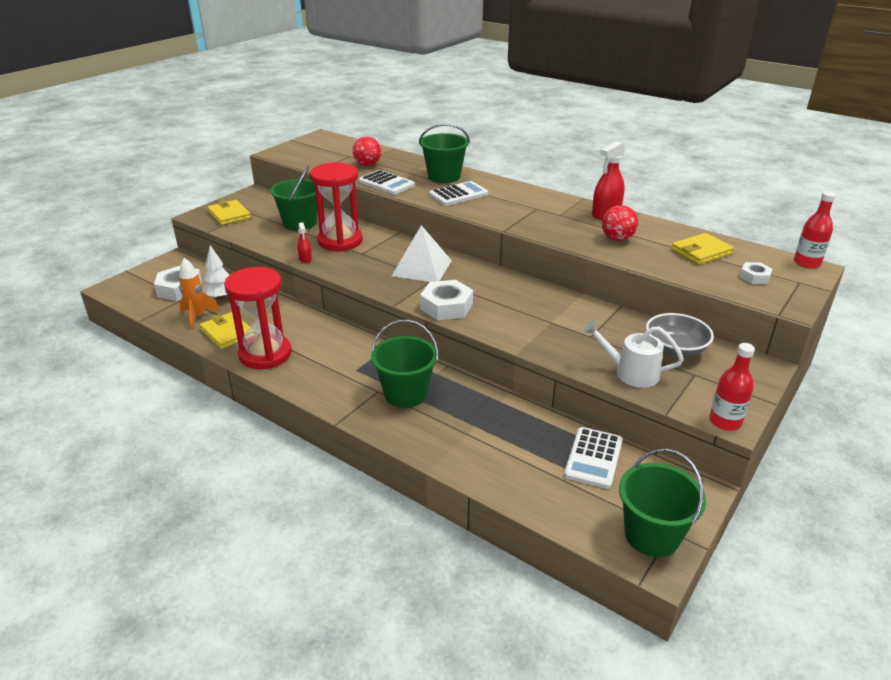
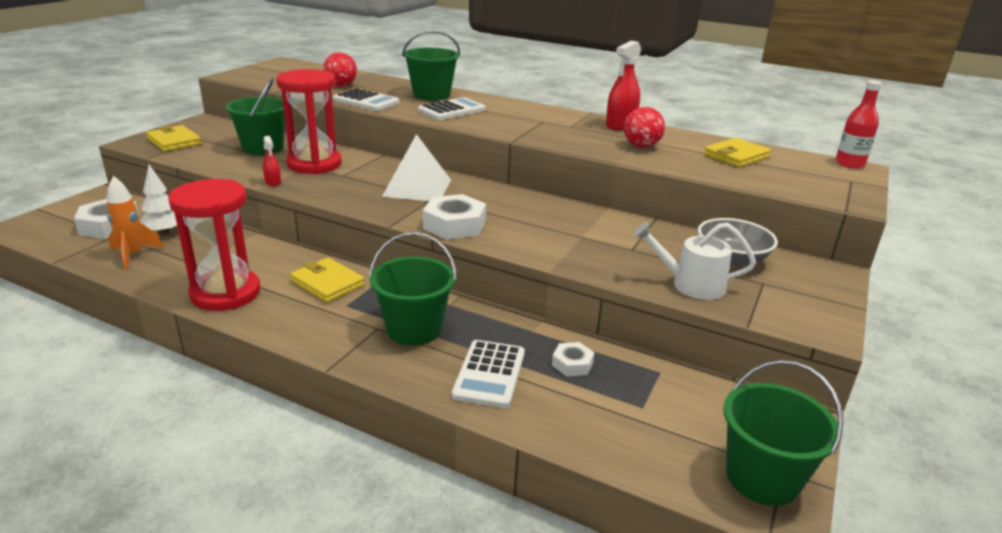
camera: 10 degrees left, 5 degrees down
yellow wallet [200,312,250,349] -> yellow wallet moved to [290,258,365,303]
white calculator [564,427,623,489] -> white calculator moved to [452,340,525,408]
red bottle [709,343,755,431] -> none
white nut [740,262,772,284] -> white nut moved to [552,342,594,376]

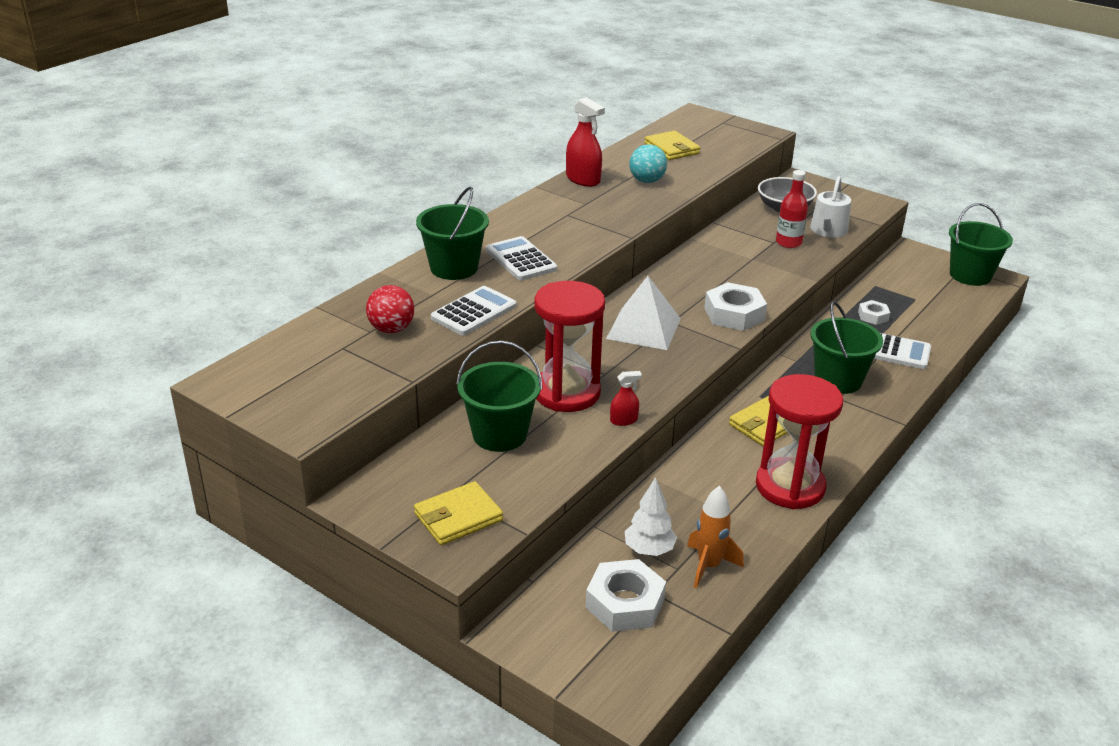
camera: 80 degrees left, 5 degrees up
red ball [624,107,665,148] -> turquoise ball [629,145,667,183]
red bottle [835,80,882,168] -> red bottle moved to [776,170,808,248]

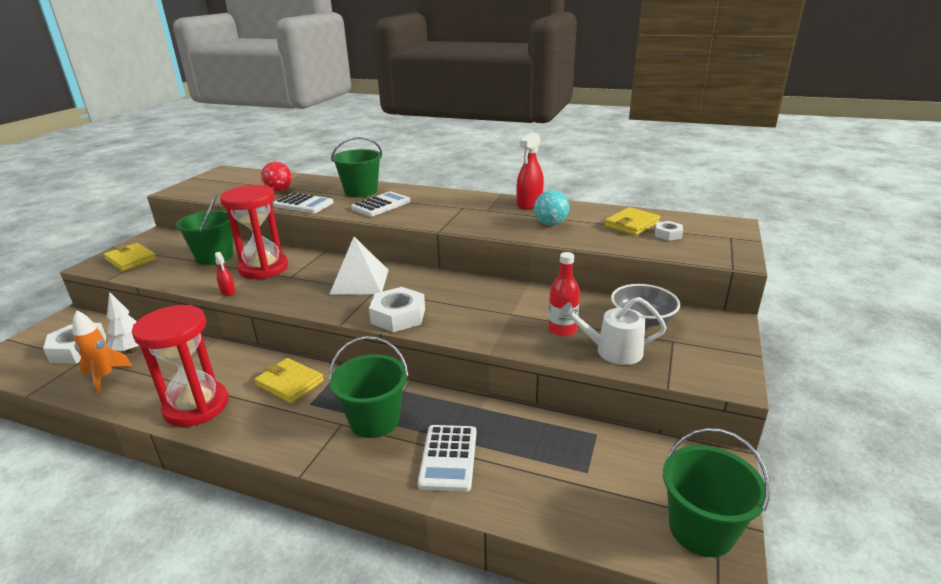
camera: 75 degrees right, 5 degrees down
white nut [858,300,890,325] -> white nut moved to [655,221,683,241]

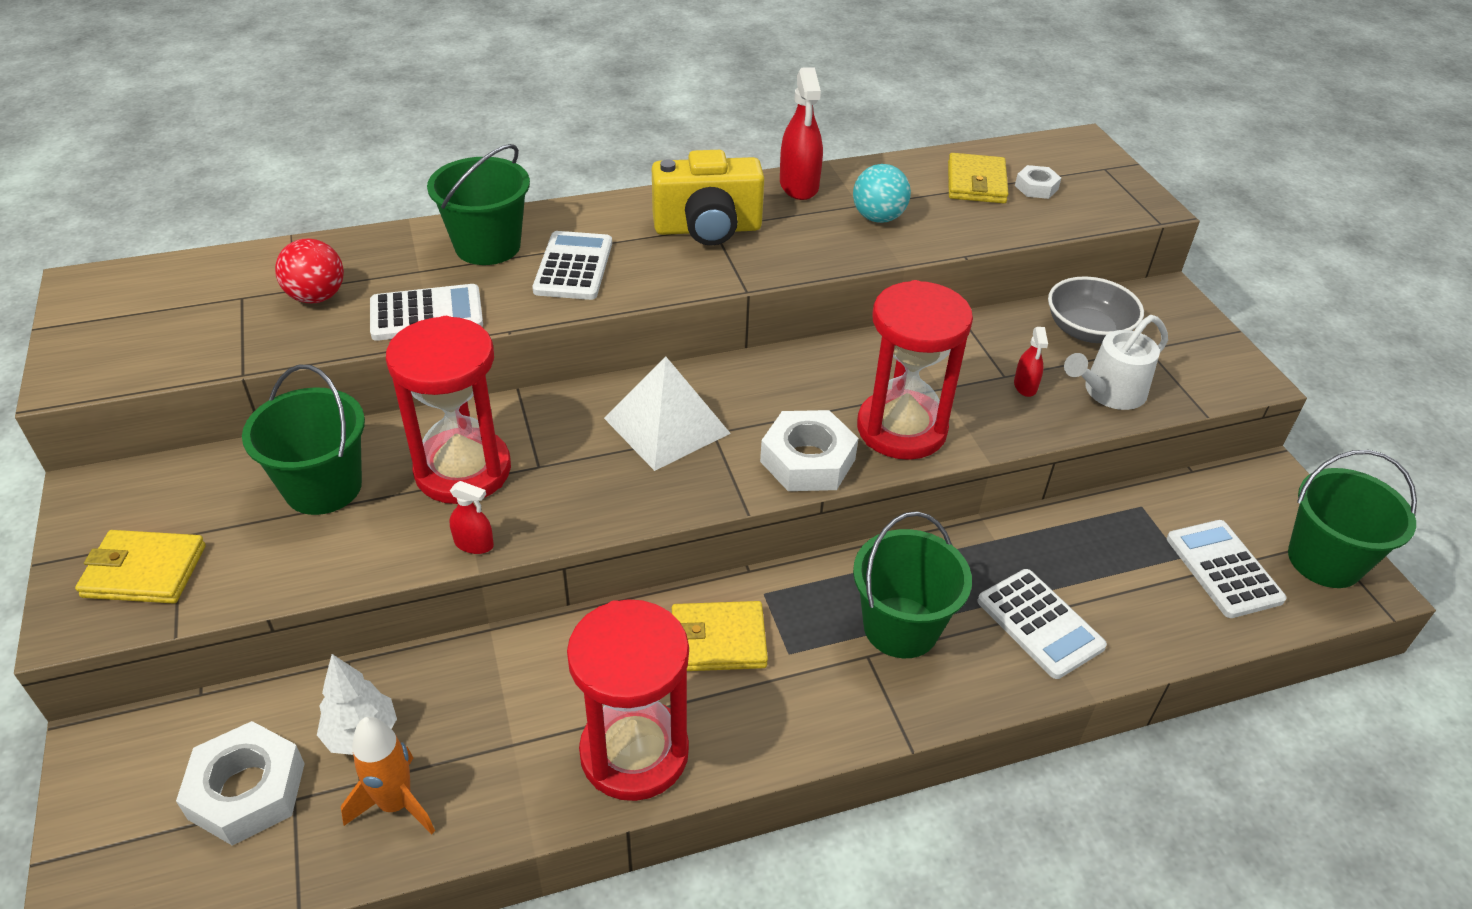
camera: 40 degrees left, 15 degrees up
red bottle [548,252,580,337] -> red spray bottle [1014,327,1048,397]
none -> yellow camera [652,150,764,246]
none -> red hourglass [857,280,973,460]
none -> white calculator [1167,520,1287,618]

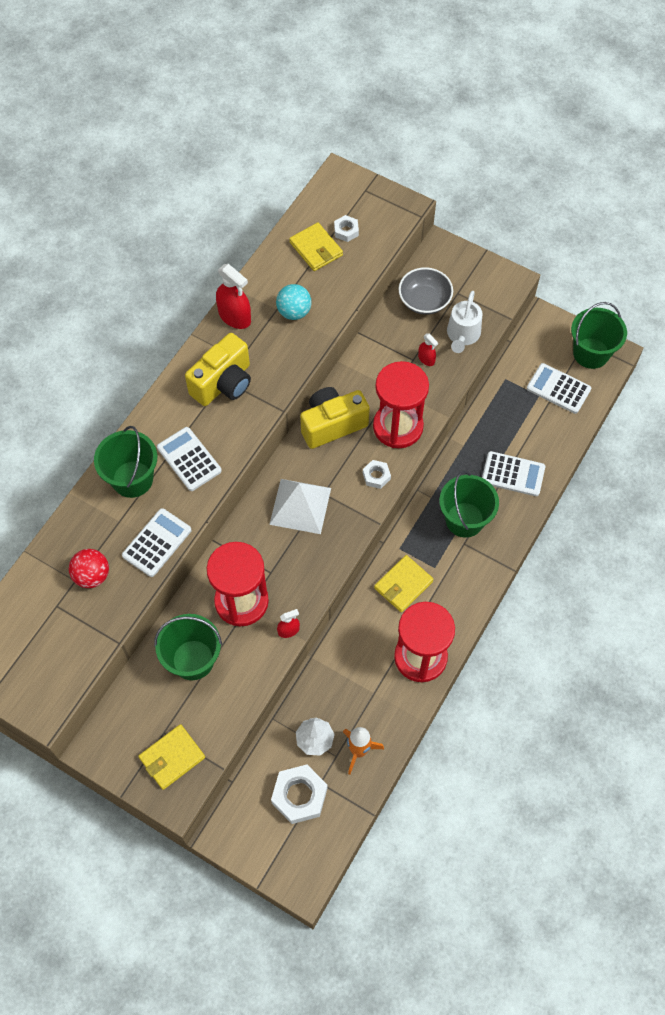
camera: 40 degrees left, 20 degrees up
white nut [760,410,858,491] -> white nut [363,460,391,489], size x0.55
none -> yellow camera [300,387,370,449]

